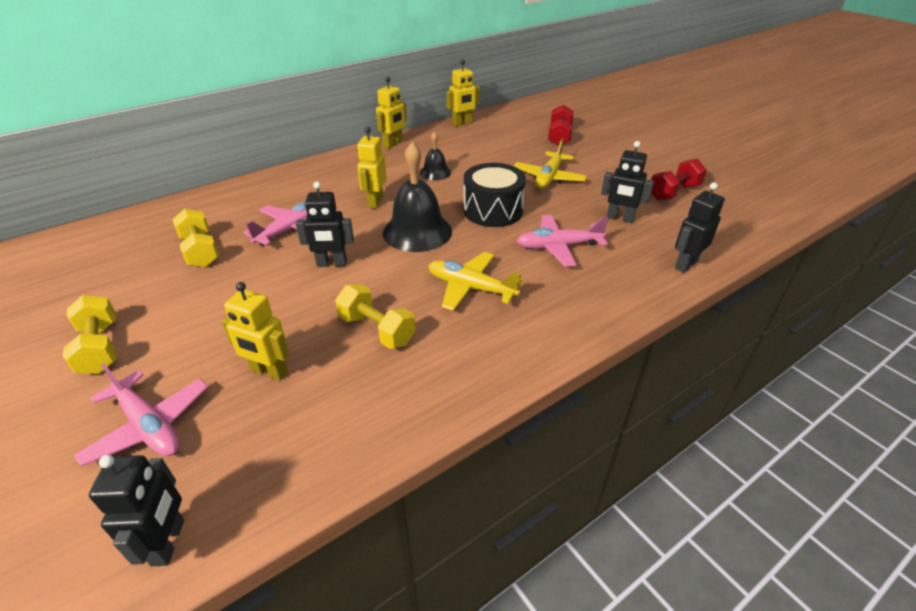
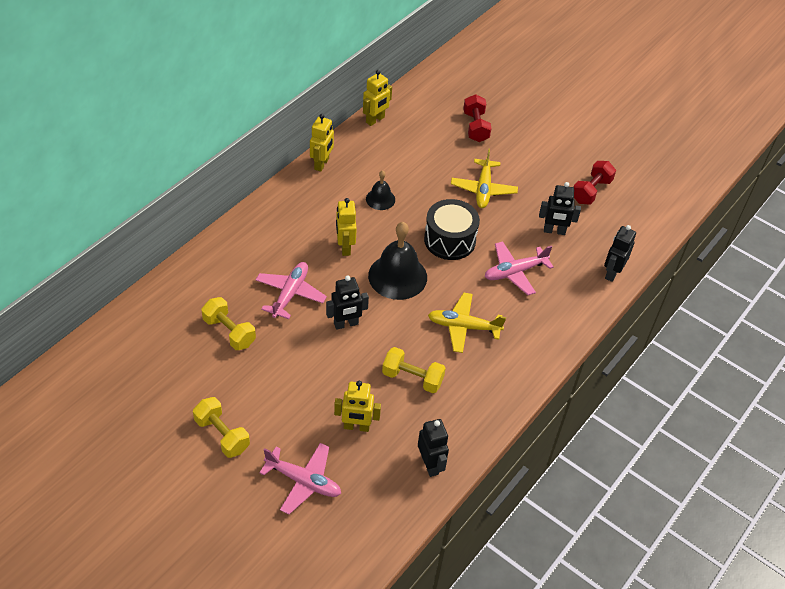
camera: 20 degrees left, 10 degrees up
black robot [89,455,184,566] -> black robot moved to [418,419,449,477]

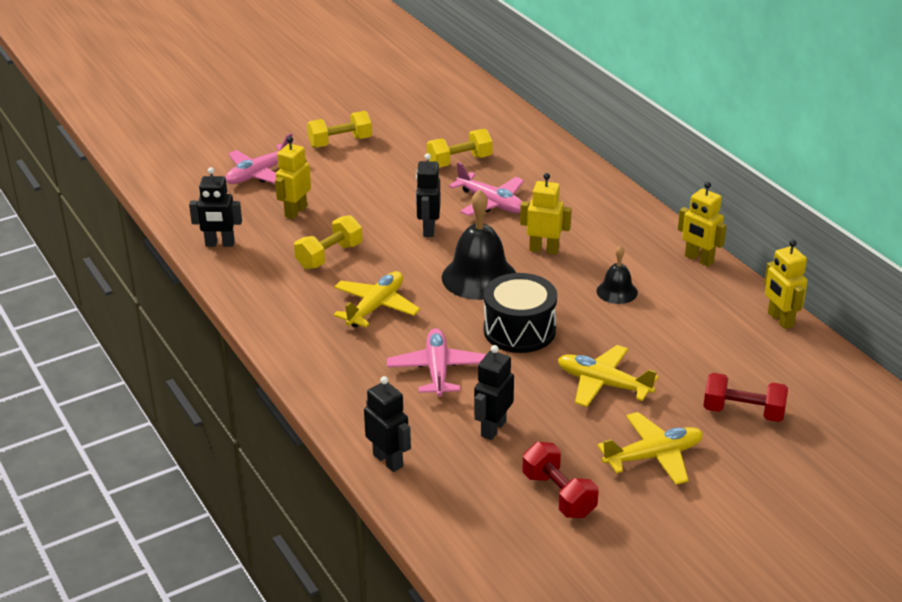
camera: 115 degrees right, 15 degrees down
none -> yellow plane [597,412,703,485]

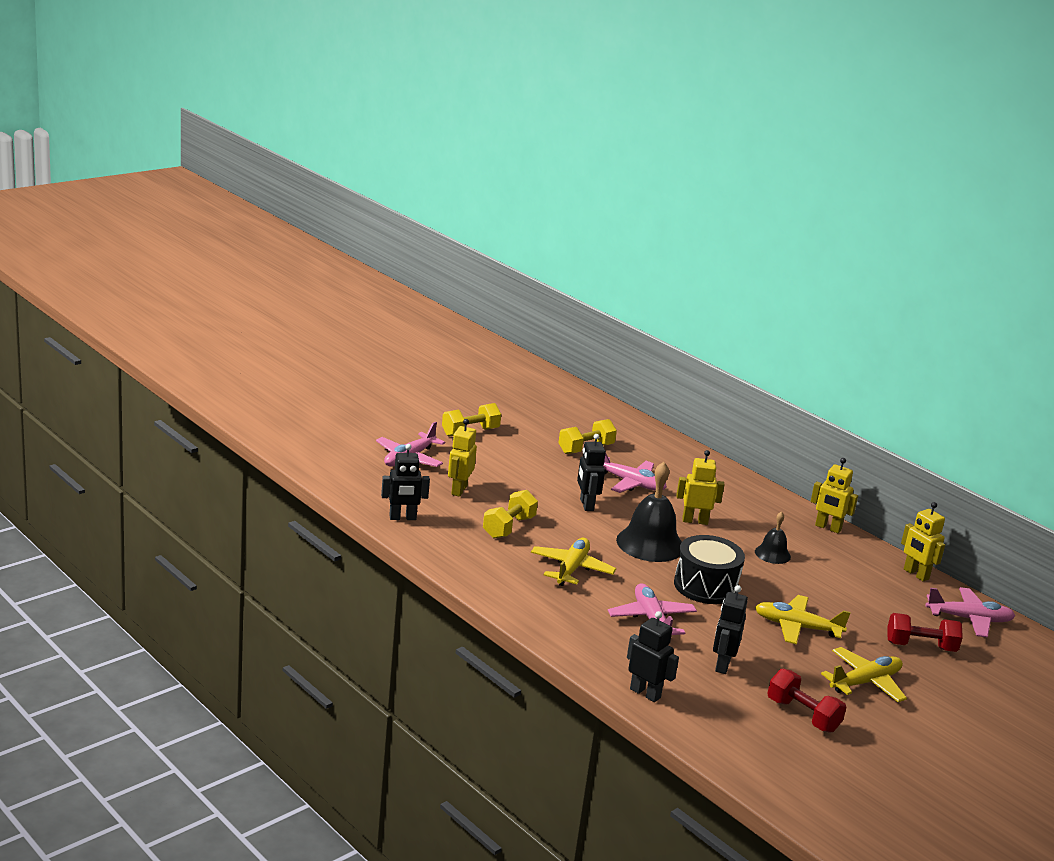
camera: 15 degrees left, 10 degrees down
none -> pink plane [926,587,1015,638]

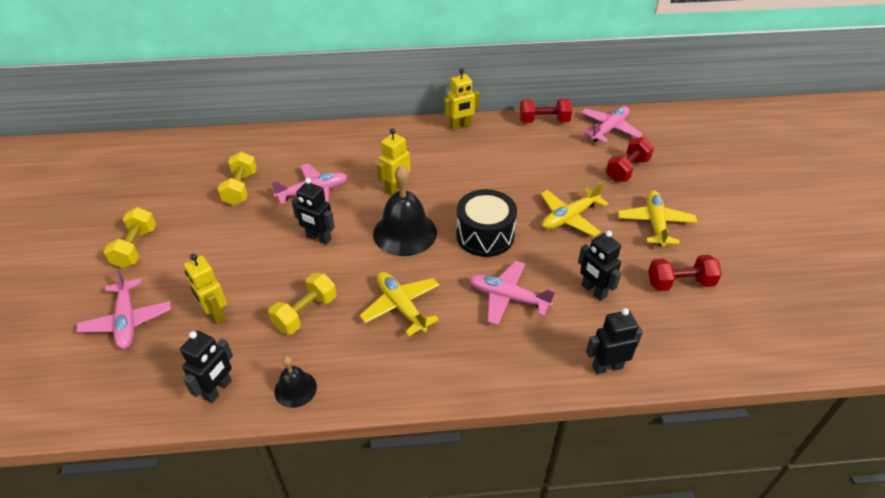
camera: 50 degrees left, 20 degrees up
yellow dumbbell [483,490,538,539] -> yellow dumbbell turned 60 degrees clockwise [268,273,336,334]
black bell [755,511,791,564] -> black bell moved to [275,356,317,408]
yellow robot [901,502,945,582] -> red dumbbell [520,99,572,123]

